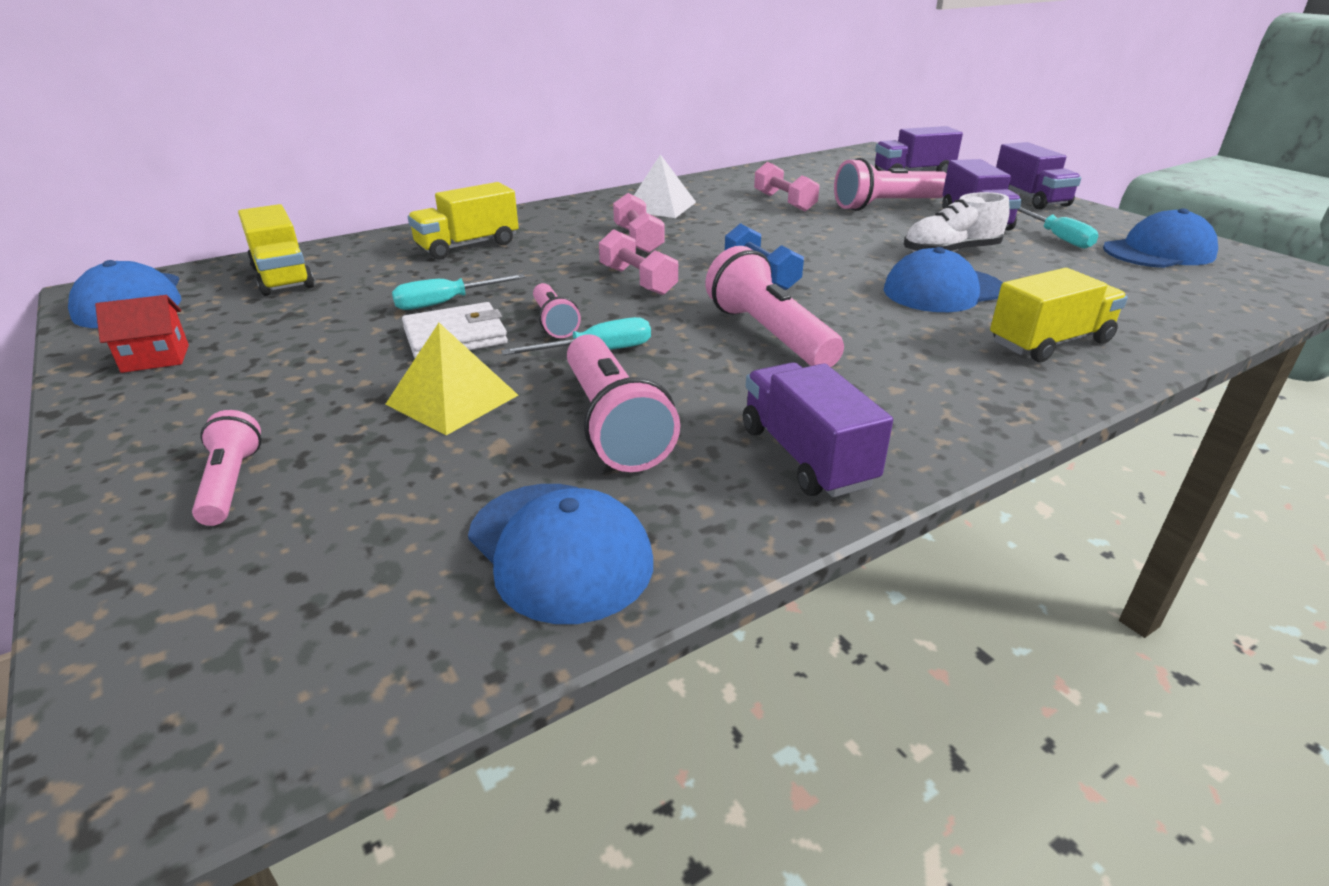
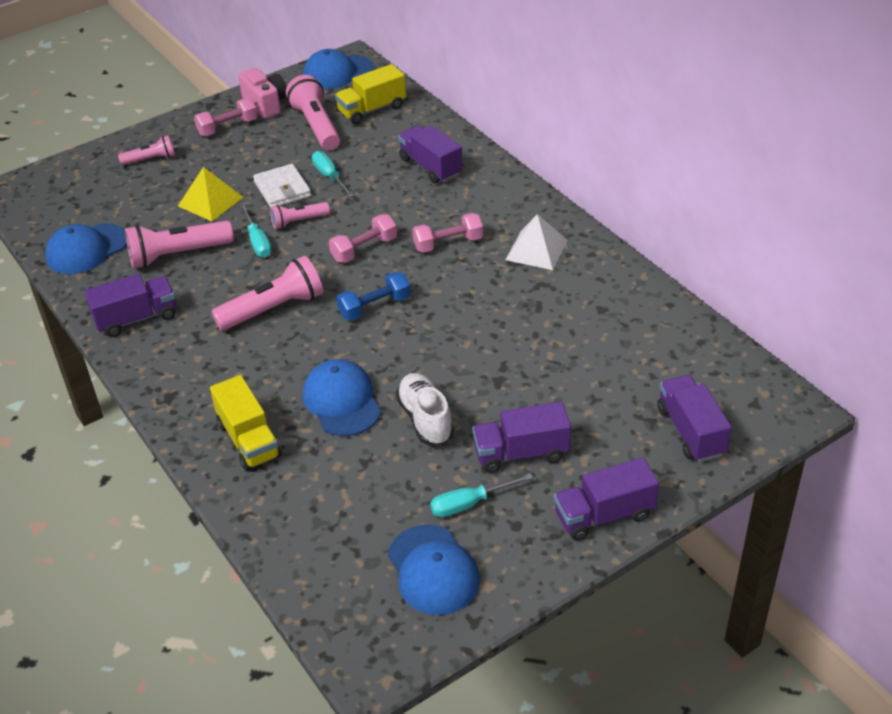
camera: 90 degrees right, 10 degrees up
red house [95,295,189,373] -> pink camera [238,68,287,119]
yellow truck [408,182,519,259] -> purple truck [398,125,463,184]
pink dumbbell [754,162,819,211] -> pink dumbbell moved to [194,98,258,136]
pink flashlight [834,158,947,211] -> pink flashlight moved to [286,75,340,150]

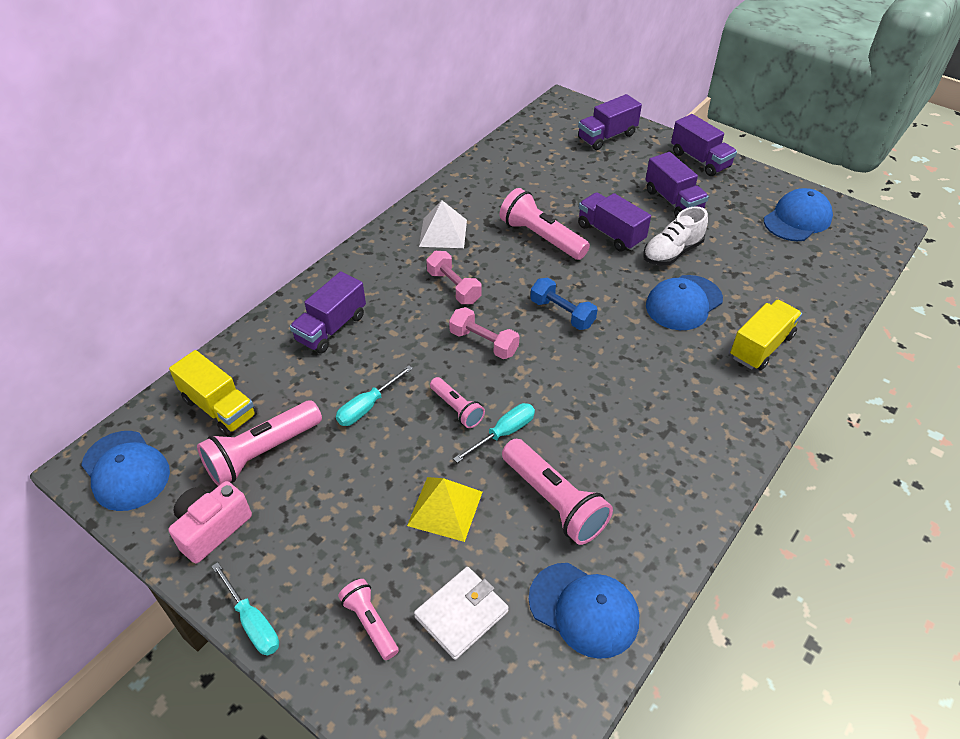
camera: 110 degrees left, 5 degrees up
purple truck [84,274,176,337] -> purple truck moved to [578,192,651,251]
pink dumbbell [194,98,258,136] -> none
pink flashlight [211,256,323,331] -> pink flashlight moved to [499,188,590,260]
white wallet [253,164,311,207] -> white wallet moved to [414,567,509,660]
turquoise screwdriver [430,473,533,517] -> turquoise screwdriver moved to [212,562,279,656]

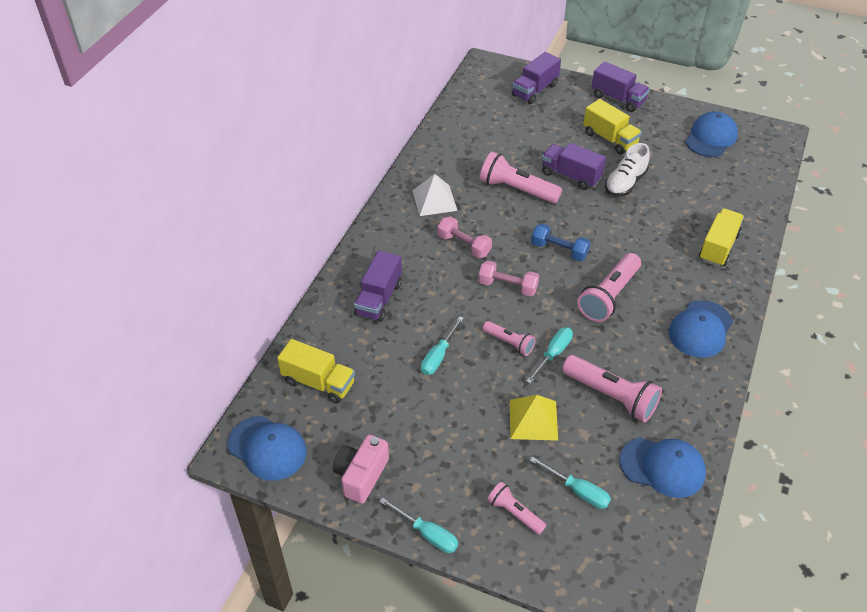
camera: 15 degrees left, 0 degrees up
pink flashlight [197,400,322,486] -> pink flashlight moved to [577,253,641,322]
white wallet [414,567,509,660] -> turquoise screwdriver [530,456,611,509]
purple truck [645,152,709,217] -> yellow truck [583,99,642,154]
blue cap [646,275,723,330] -> blue cap moved to [669,300,733,358]

